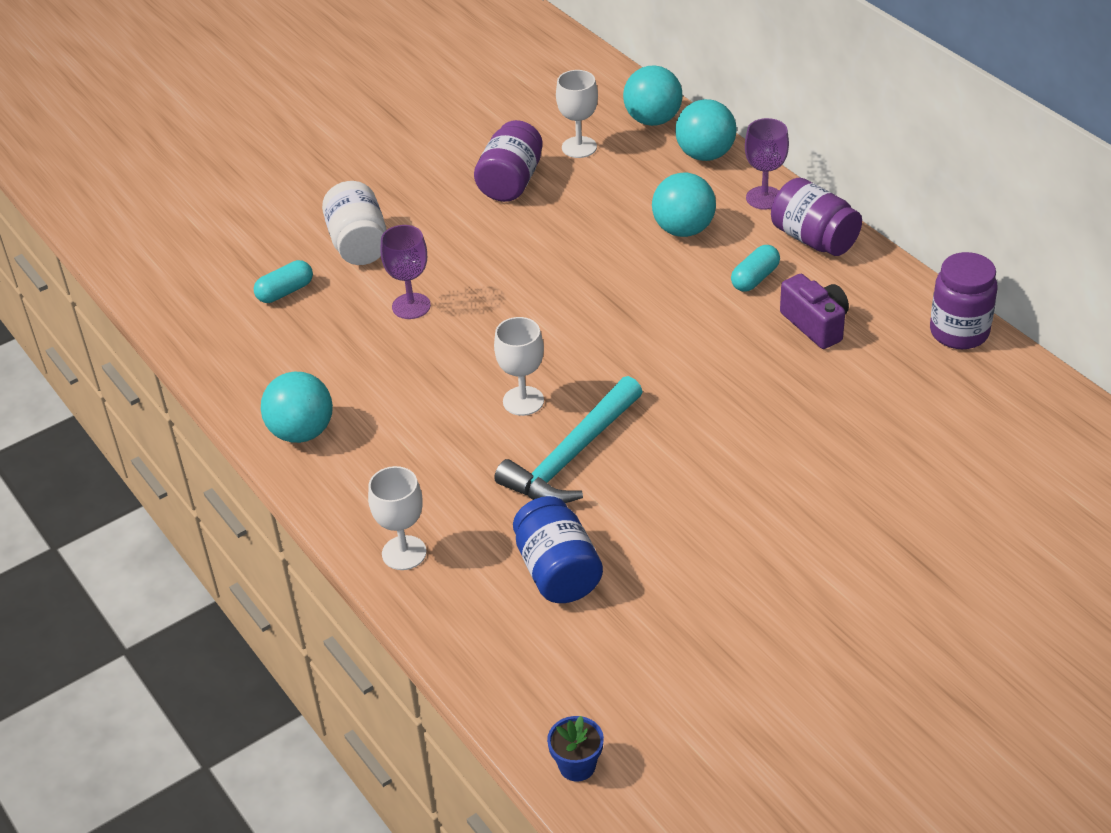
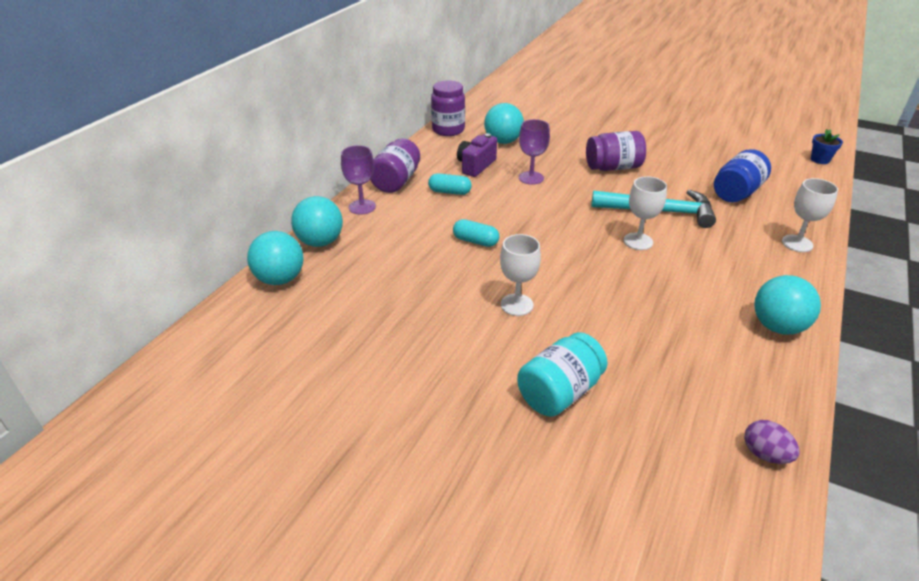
camera: 120 degrees left, 5 degrees down
turquoise capsule [254,260,313,303] -> turquoise capsule moved to [453,219,499,247]
white jar [322,181,386,265] -> turquoise jar [517,332,607,417]
purple goblet [381,225,431,319] -> purple goblet moved to [519,119,550,185]
purple jar [474,120,543,202] -> purple jar moved to [586,131,646,171]
white goblet [556,70,598,158] -> white goblet moved to [500,234,541,316]
turquoise ball [652,173,716,237] -> turquoise ball moved to [484,103,524,144]
none -> purple egg [745,420,800,464]

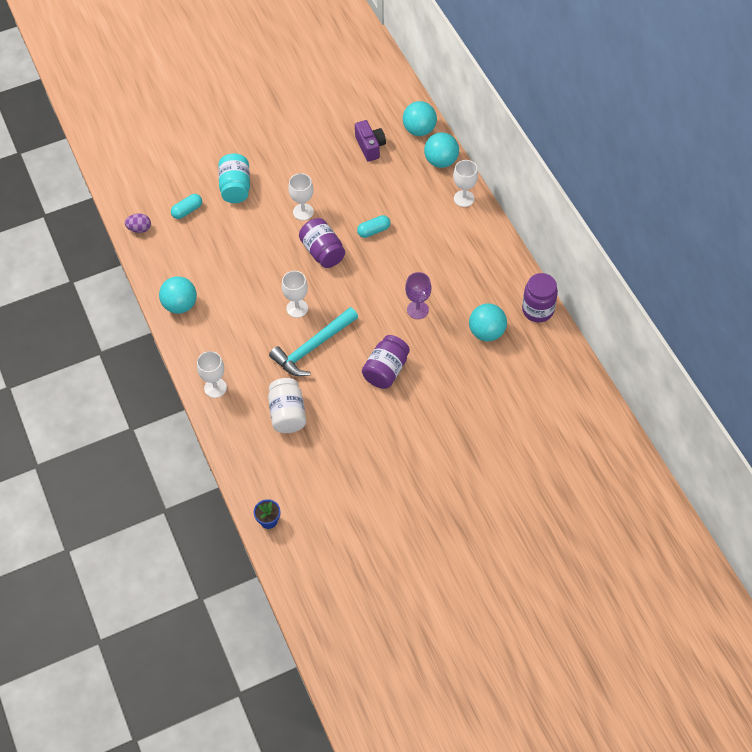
camera: 130 degrees right, 20 degrees up
purple goblet [341,145,376,215] -> white goblet [453,160,478,207]
purple jar [371,138,420,193] -> purple jar moved to [299,218,345,268]
turquoise capsule [428,173,472,195] -> turquoise capsule moved to [171,194,202,219]
purple camera [457,133,497,177] -> purple camera moved to [355,120,386,162]
blue jar [714,149,771,202] -> white jar [268,378,306,433]

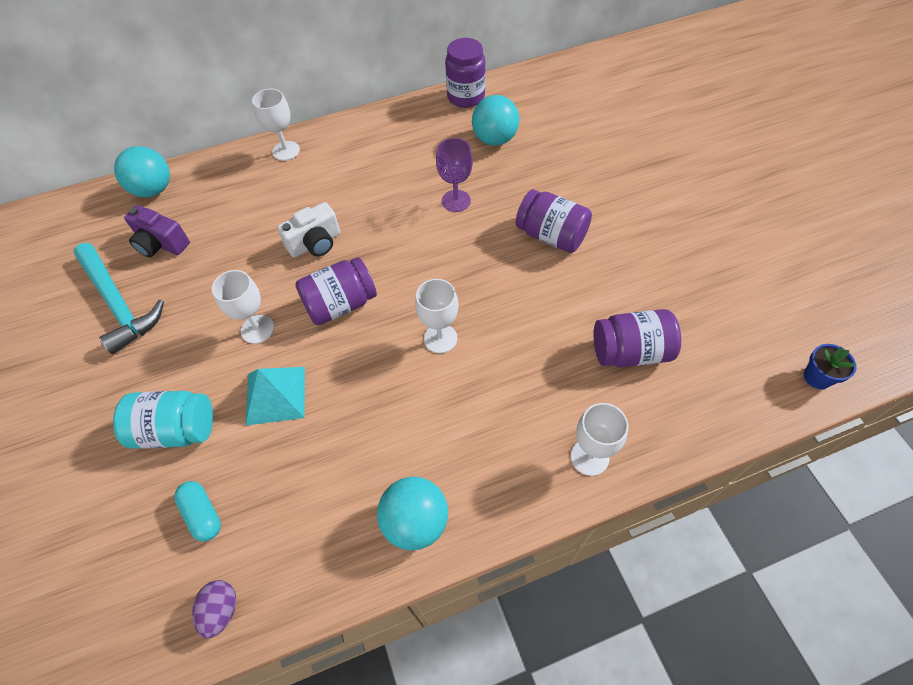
camera: 85 degrees left, 0 degrees up
white jar [268,378,306,433] -> purple jar [593,309,681,367]
turquoise hammer [269,307,358,376] -> turquoise hammer moved to [74,243,164,354]
purple camera [355,120,386,162] -> purple camera turned 135 degrees counterclockwise [124,205,190,258]
turquoise capsule [357,215,390,238] -> white camera [277,202,340,258]
turquoise ball [424,133,459,168] -> none
none -> turquoise pyramid [245,367,305,426]

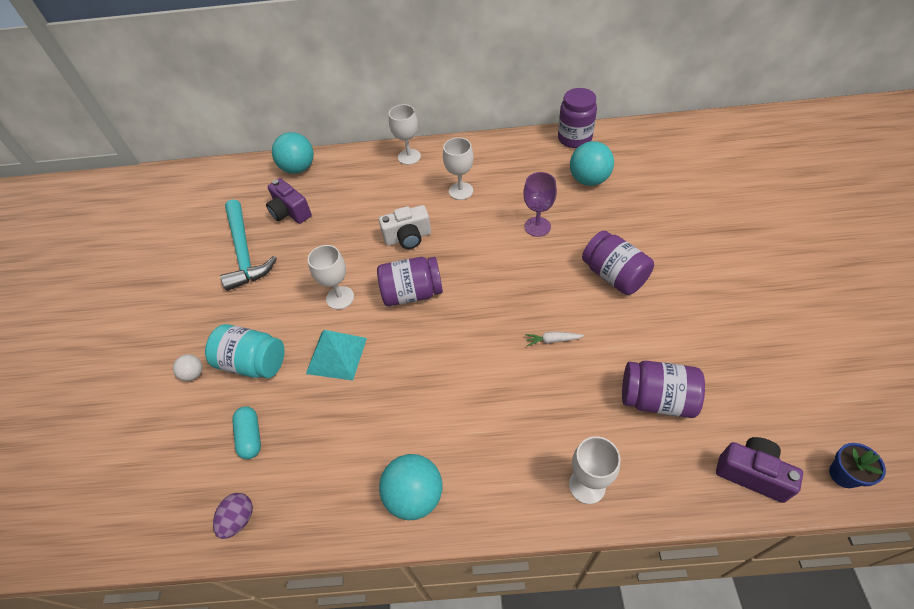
camera: 20 degrees right, 5 degrees down
white goblet [415,279,459,353] -> white goblet moved to [443,137,473,200]
none -> white ball [173,354,203,381]
none -> white carrot [525,331,584,346]
none -> purple camera [716,437,803,503]

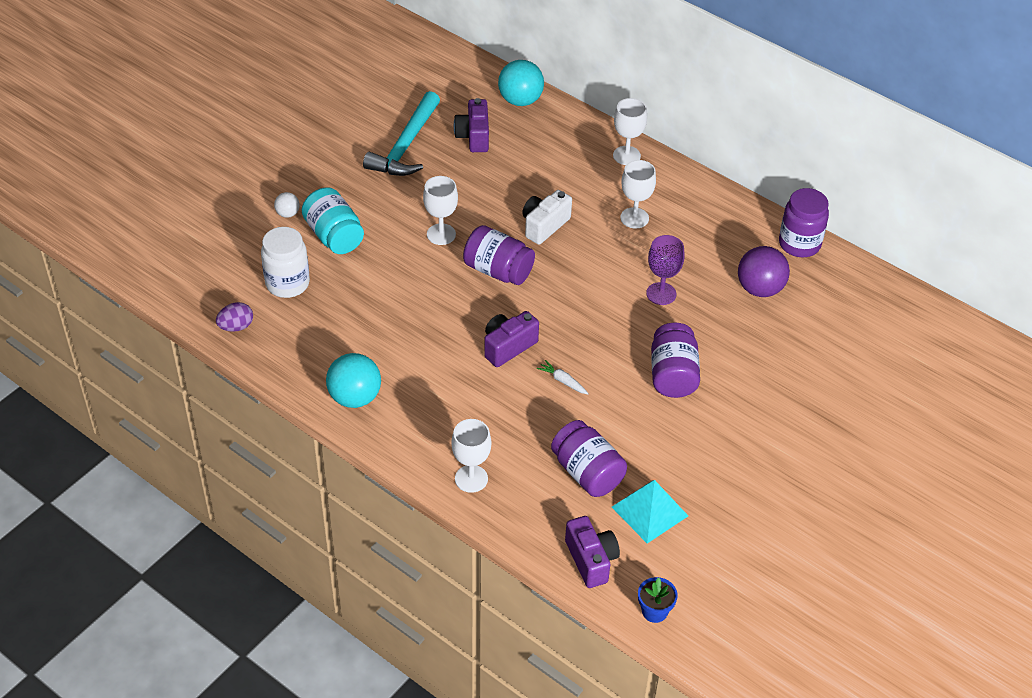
camera: 35 degrees right, 5 degrees down
turquoise capsule [232,406,261,459] -> white jar [261,227,310,298]
turquoise pyramid [306,330,367,381] -> turquoise pyramid moved to [612,480,688,543]
white camera [379,205,431,249] -> white camera turned 105 degrees clockwise [522,190,572,245]
turquoise ball [570,141,614,186] -> purple ball [738,246,790,297]
none -> purple camera [484,311,539,367]

